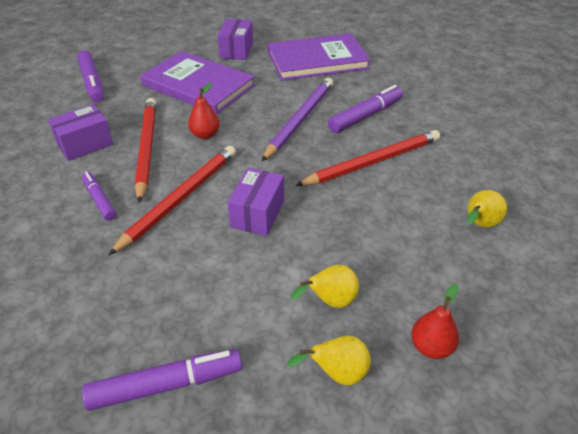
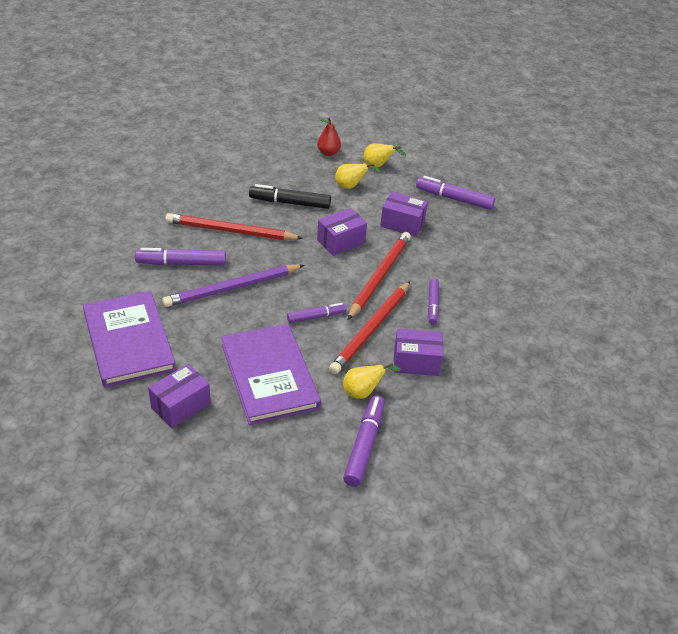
camera: 145 degrees left, 0 degrees up
red pencil [108,146,236,256] -> red pencil turned 135 degrees clockwise [348,232,411,320]
red pear [188,82,220,139] -> purple marker [287,303,347,323]
purple book [268,33,371,81] -> purple book turned 45 degrees clockwise [83,291,176,388]
yellow pear [467,190,507,227] -> yellow pear moved to [343,363,400,399]
none -> black marker [249,184,331,209]
none -> purple box [380,192,428,237]

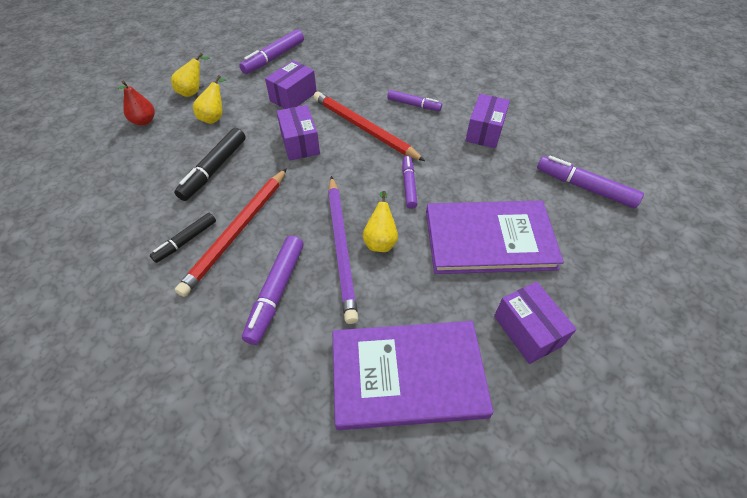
camera: 70 degrees left, 10 degrees up
red pencil [329,281,410,374] -> none
yellow pear [343,363,400,399] -> yellow pear moved to [363,191,398,252]
none -> black marker [150,213,216,263]

